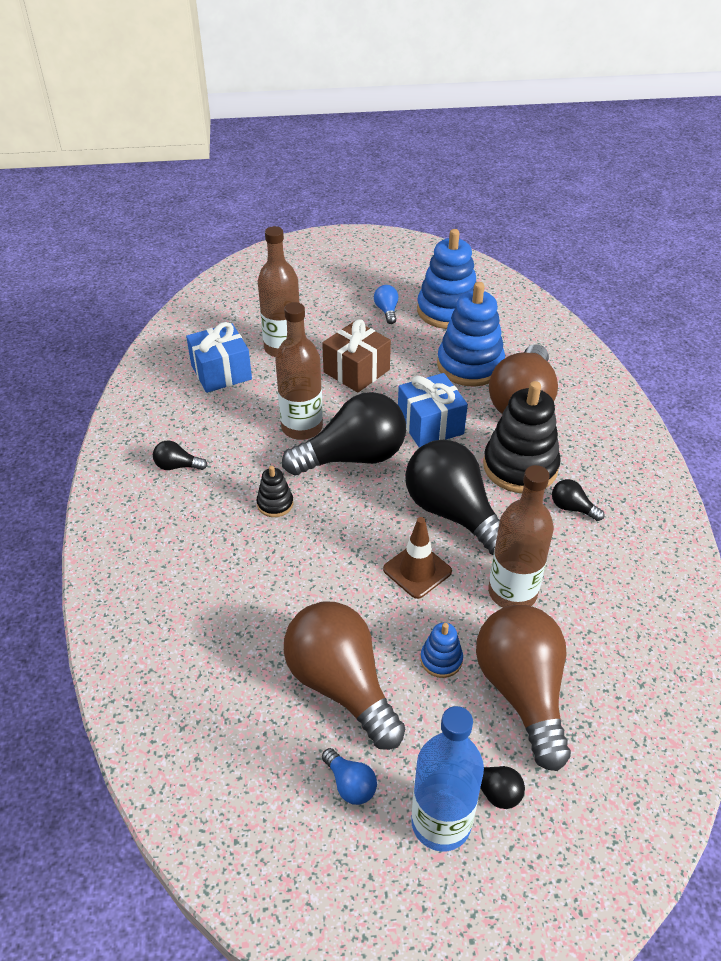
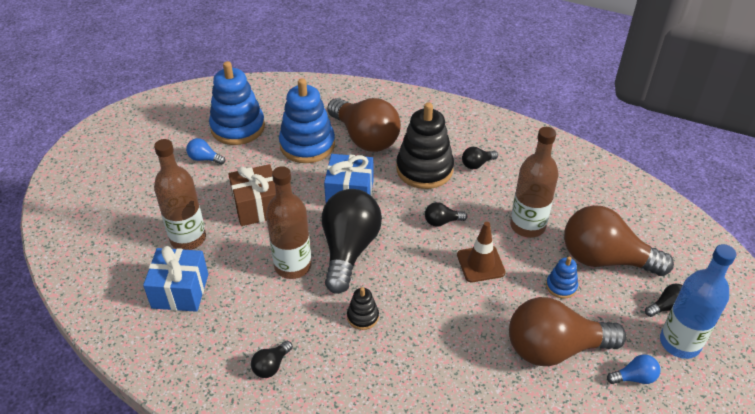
camera: 60 degrees left, 0 degrees up
black light bulb [405,439,500,555] -> black light bulb [425,202,467,227], size x0.42

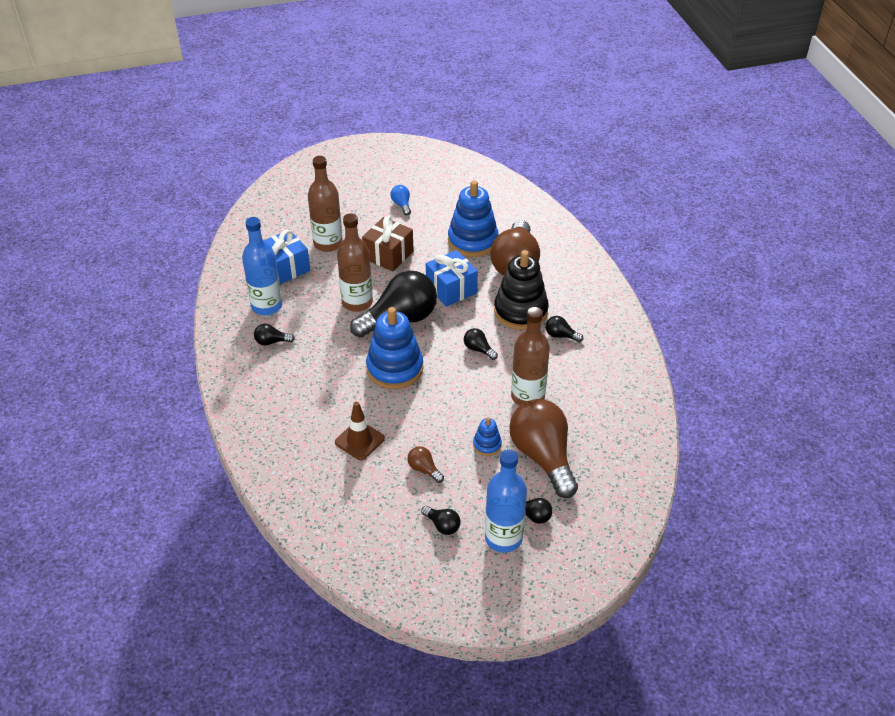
camera: 50 degrees right, 0 degrees up
blue stacking toy [209,61,265,145] -> blue stacking toy moved to [366,307,423,389]
black stacking toy [347,287,379,330] -> none
brown traffic cone [457,222,506,282] -> brown traffic cone moved to [335,402,385,460]
brown light bulb [509,297,626,366] -> brown light bulb [407,446,444,483], size x0.42
blue light bulb [607,354,660,384] -> black light bulb [421,506,460,535]
none -> blue bottle [242,217,282,315]

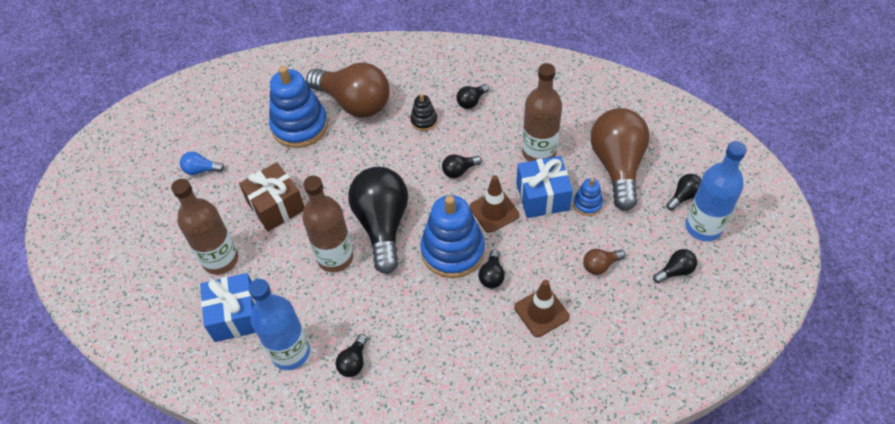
camera: 65 degrees left, 10 degrees up
blue gift [426,250,478,307] -> blue gift moved to [516,156,573,218]
black stacking toy [494,250,549,330] -> black stacking toy [410,94,437,131], size x0.47
brown light bulb [509,399,578,498] -> brown light bulb turned 90 degrees clockwise [591,108,650,211]
none -> brown traffic cone [469,175,520,233]
none -> black light bulb [478,249,505,288]

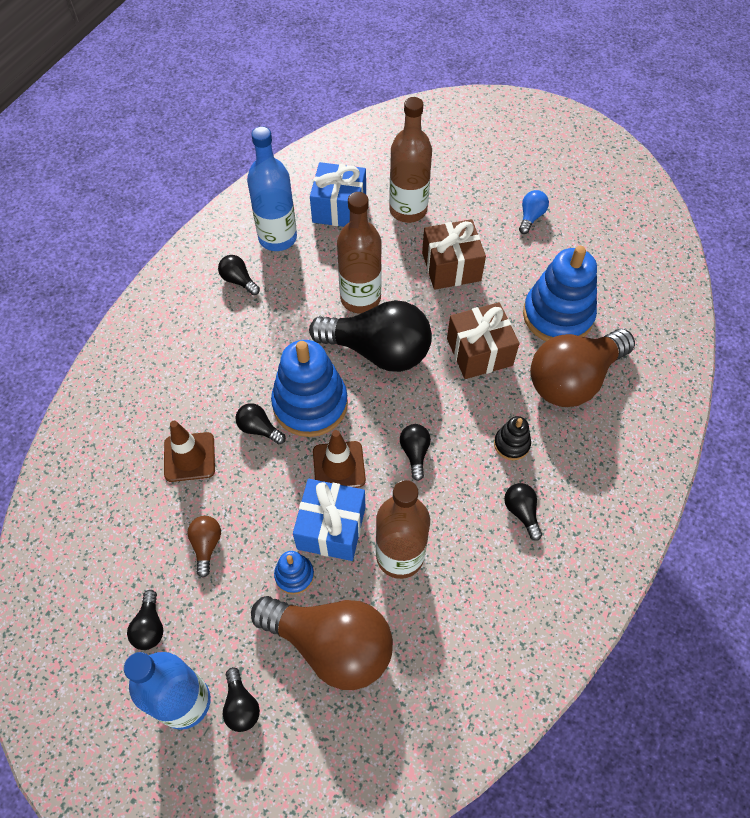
camera: 110 degrees right, 5 degrees up
none -> brown gift [447,302,520,379]

